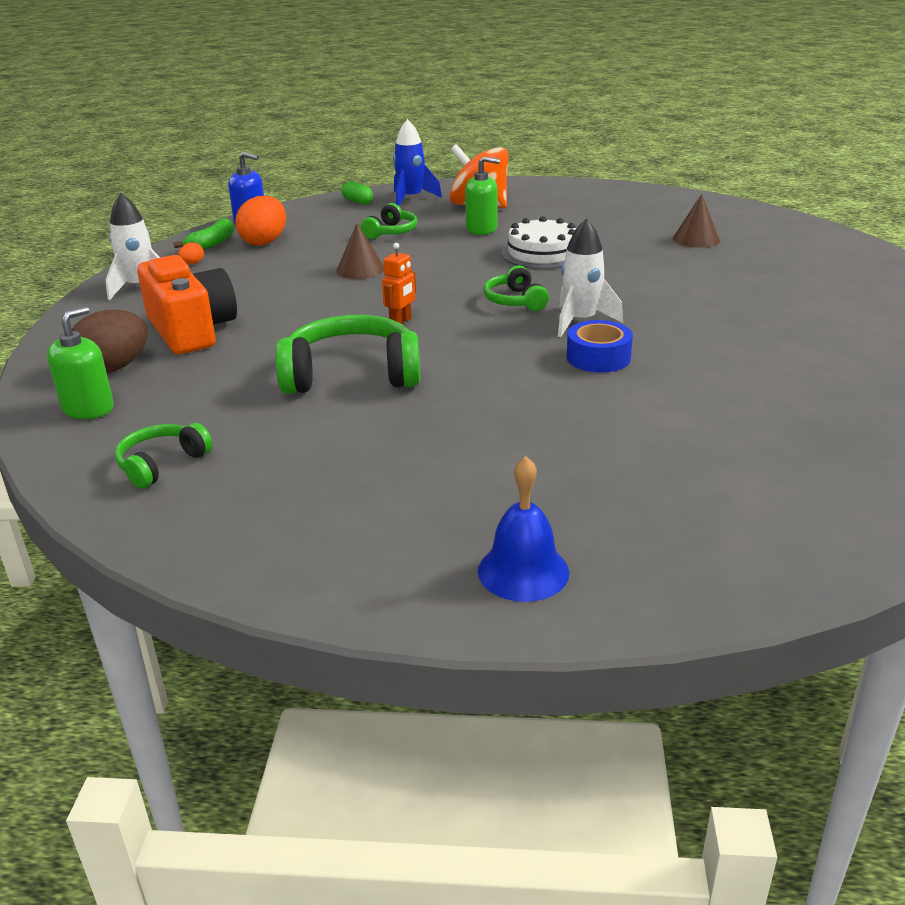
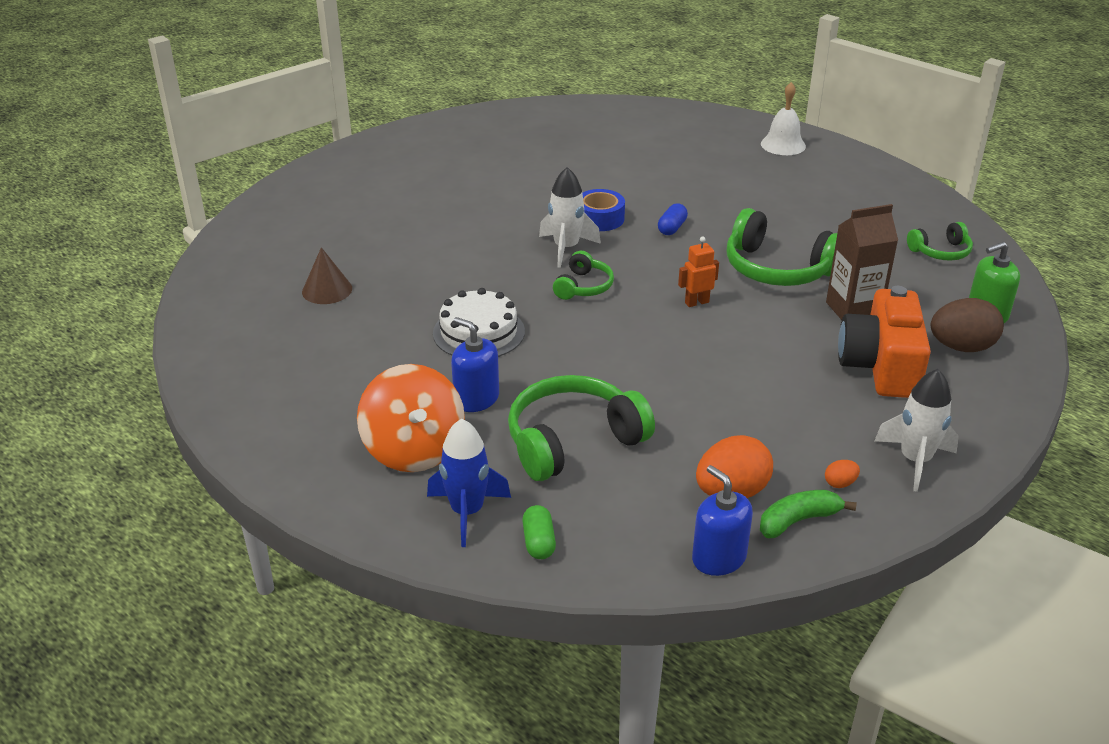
camera: 145 degrees left, 5 degrees up
brown cone [336,223,384,279] -> none
green headphones [361,203,418,239] -> green headphones [508,375,655,481], size x1.84
green soap dispenser [465,156,500,235] -> blue soap dispenser [451,317,499,412]
blue bell [478,456,569,602] -> white bell [761,82,806,155]
none -> blue capsule [658,203,688,235]
none -> brown carton [826,204,898,320]

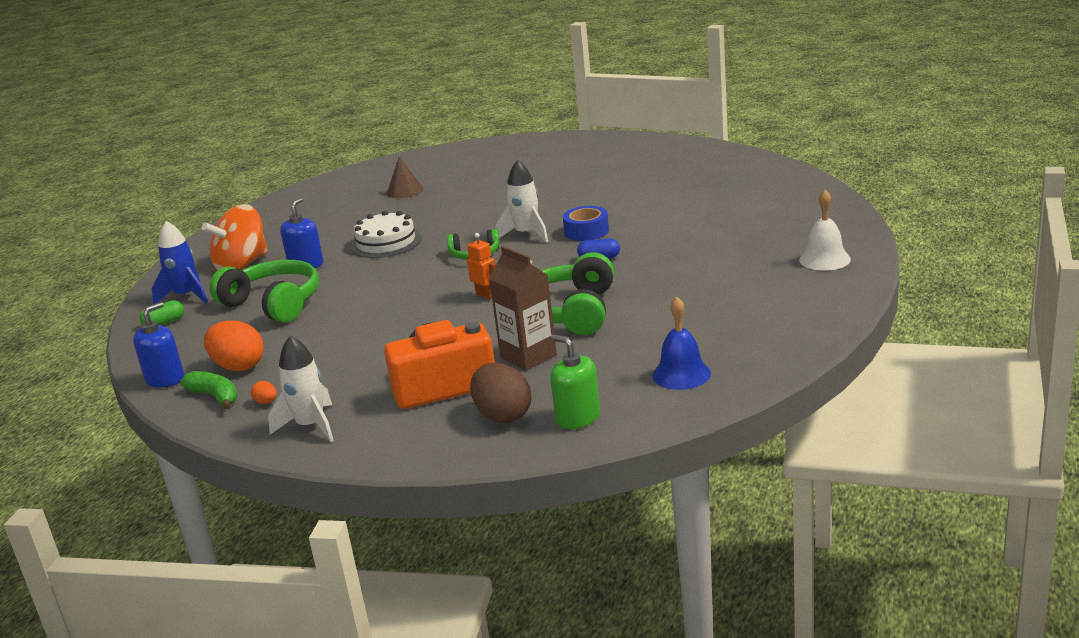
camera: 70 degrees right, 10 degrees down
green headphones [907,222,973,261] -> blue bell [652,297,711,390]

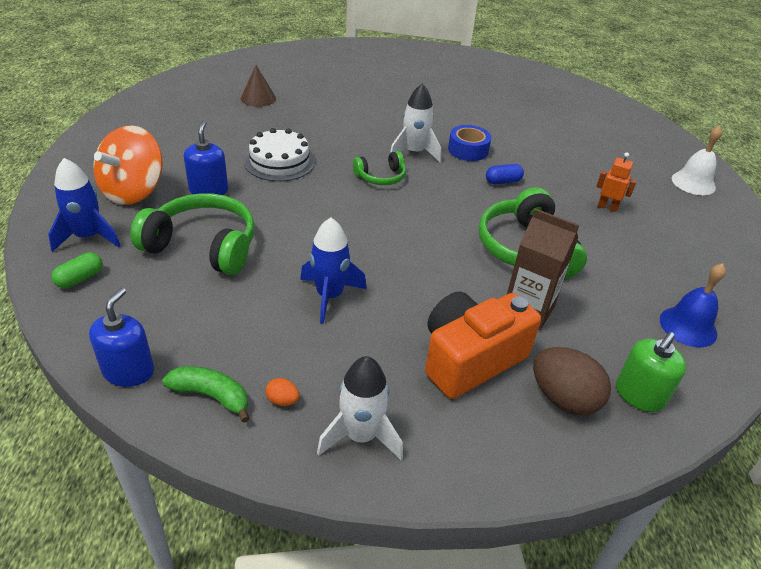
camera: 25 degrees left, 15 degrees up
orange egg [204,320,264,371] -> none
orange robot [467,233,496,300] -> orange robot moved to [596,152,637,212]
green soap dispenser [550,334,600,429] -> green soap dispenser turned 75 degrees counterclockwise [616,332,686,412]
none -> blue rocket [300,217,367,324]

